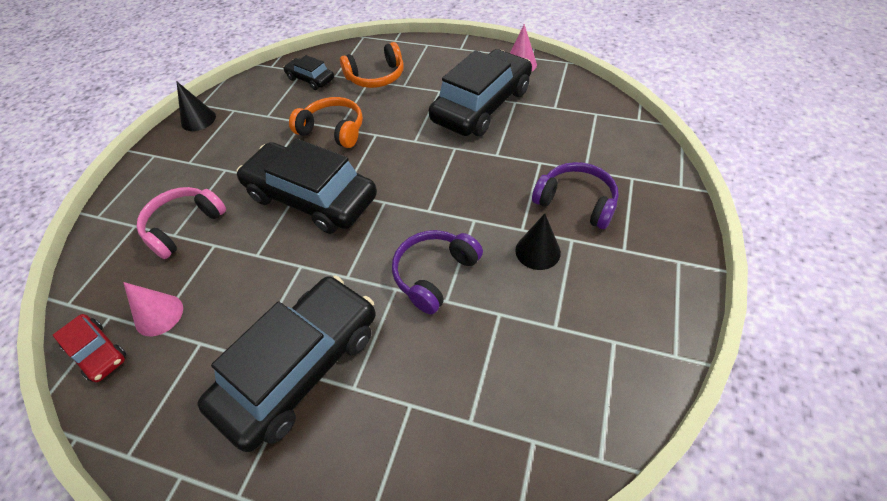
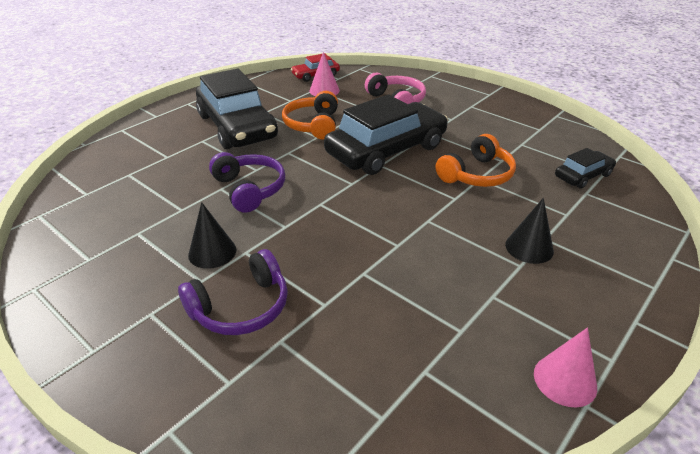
camera: 110 degrees right, 15 degrees down
black cone [176,81,216,131] -> black cone moved to [505,198,554,264]
orange headphones [340,42,404,88] -> orange headphones moved to [282,91,338,140]
black car [429,49,532,136] -> none

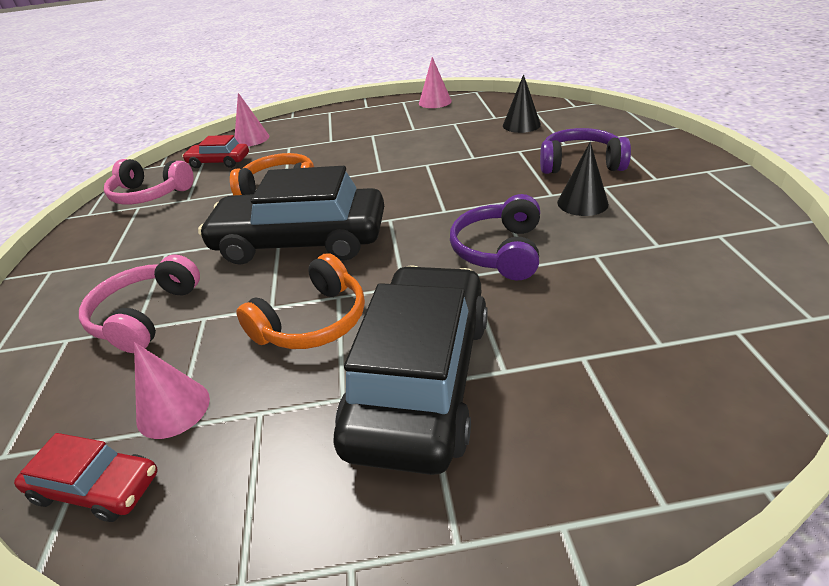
camera: 135 degrees left, 0 degrees up
black cone [505,198,554,264] -> black cone moved to [503,74,541,133]
black car [555,148,616,189] -> red car [182,135,249,168]
none -> pink headphones [104,159,194,205]
none -> pink cone [235,93,269,146]

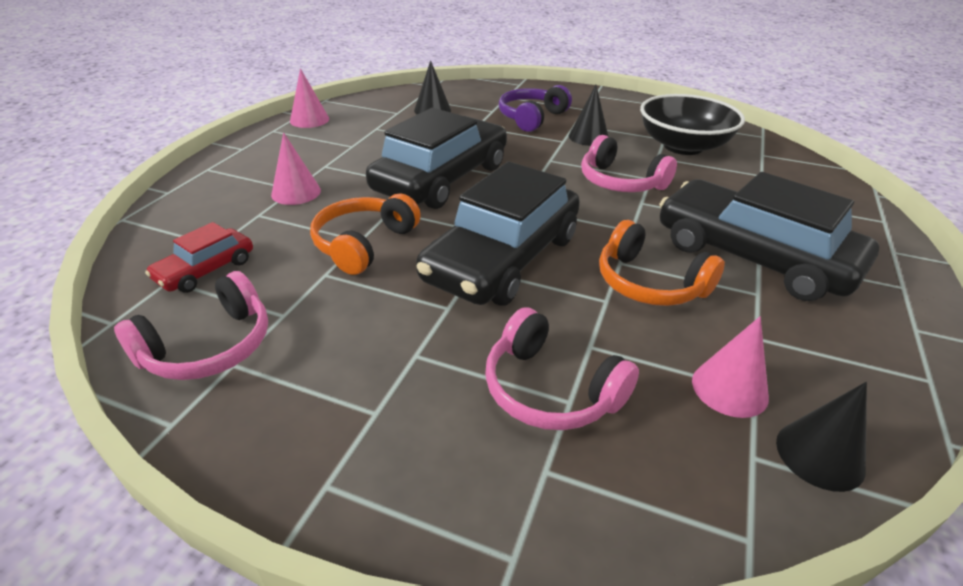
camera: 65 degrees left, 0 degrees up
red car [14,433,158,522] -> black cone [776,382,867,492]
pink cone [235,93,269,146] -> pink cone moved to [271,132,321,205]
orange headphones [236,253,365,349] -> orange headphones turned 150 degrees clockwise [599,220,725,306]
purple headphones [450,194,540,280] -> pink headphones [581,135,677,192]
none -> black car [366,108,507,209]
none -> black bowl [640,94,745,155]

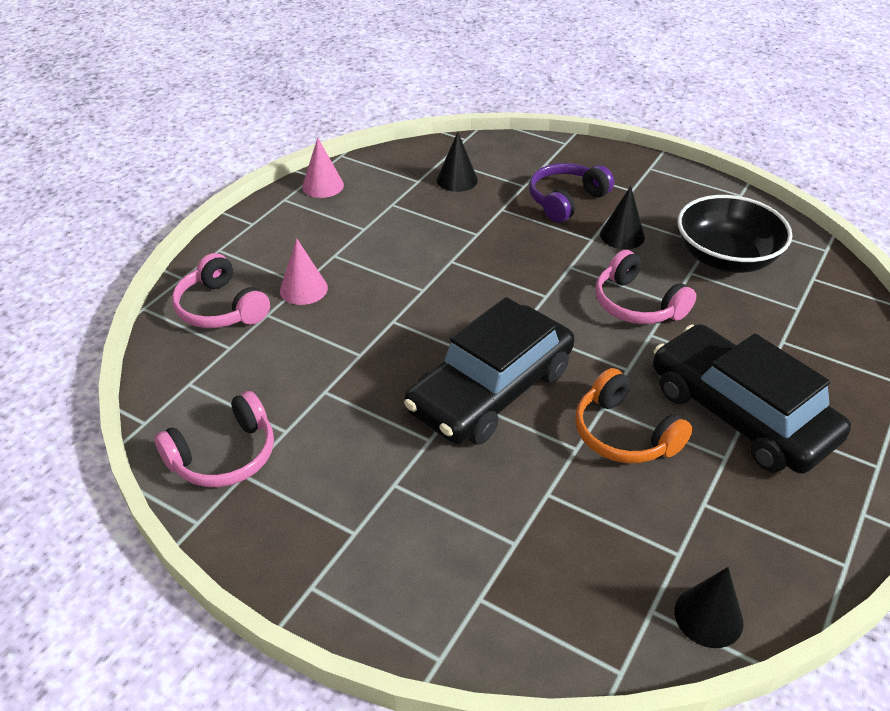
camera: 10 degrees right, 5 degrees up
red car [145,222,253,293] -> none
orange headphones [310,194,421,275] -> none
black car [366,108,507,209] -> none
pink headphones [485,307,639,430] -> pink headphones moved to [172,253,270,328]
pink cone [692,316,769,418] -> none

